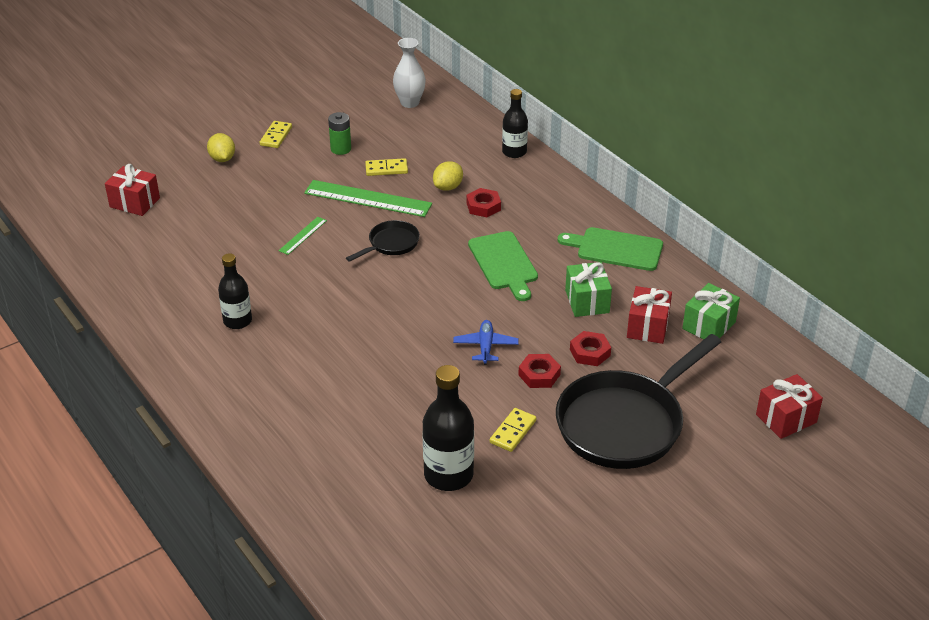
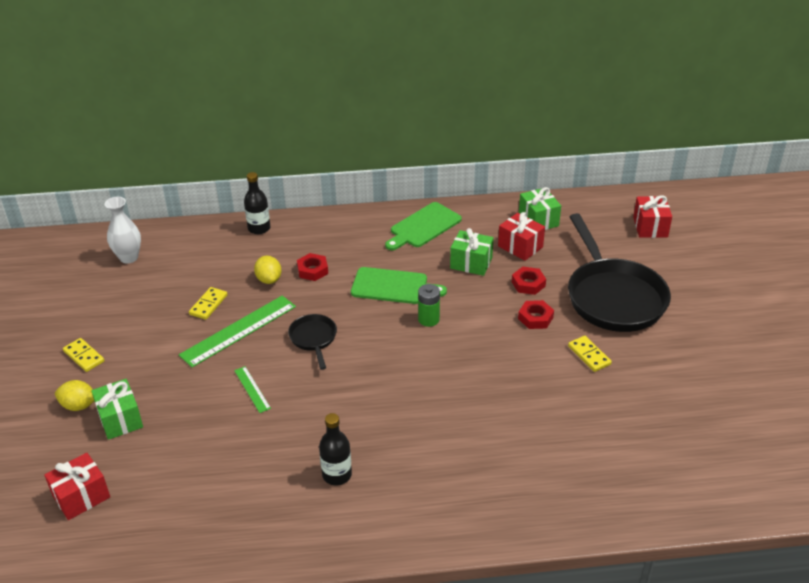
camera: 60 degrees left, 0 degrees up
green battery [328,112,351,155] -> green battery moved to [418,284,440,327]
black bottle [422,365,474,491] -> none
blue plane [453,320,519,365] -> none
none -> green gift [91,379,143,440]

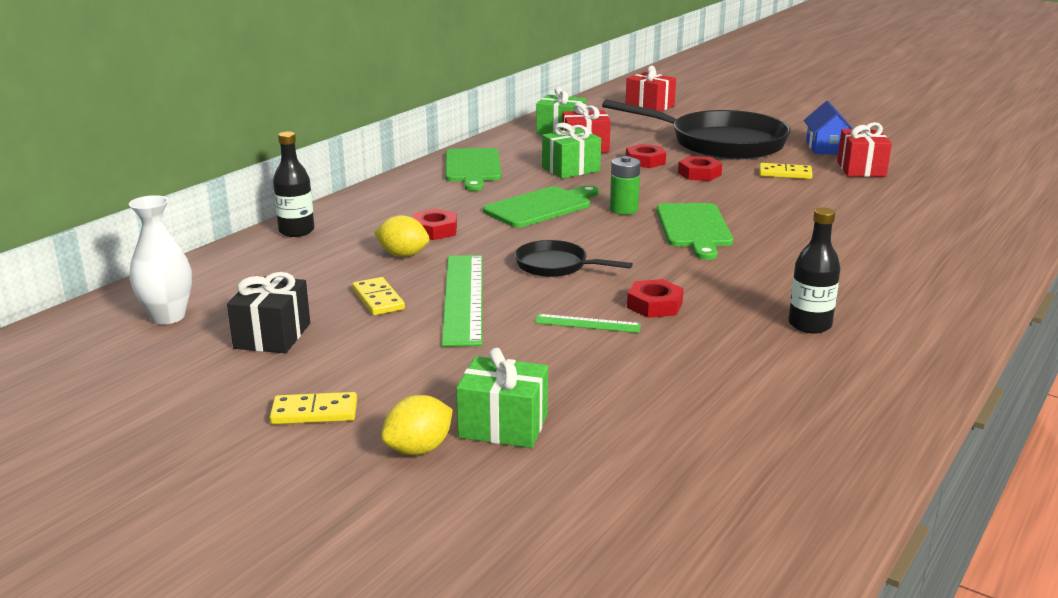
camera: 50 degrees left, 15 degrees down
red gift [44,453,110,520] -> red gift moved to [837,122,892,177]
none -> black gift [227,272,310,353]
none -> red nut [627,279,684,318]
none -> green cutting board [657,203,733,260]
none -> blue house [804,101,853,154]

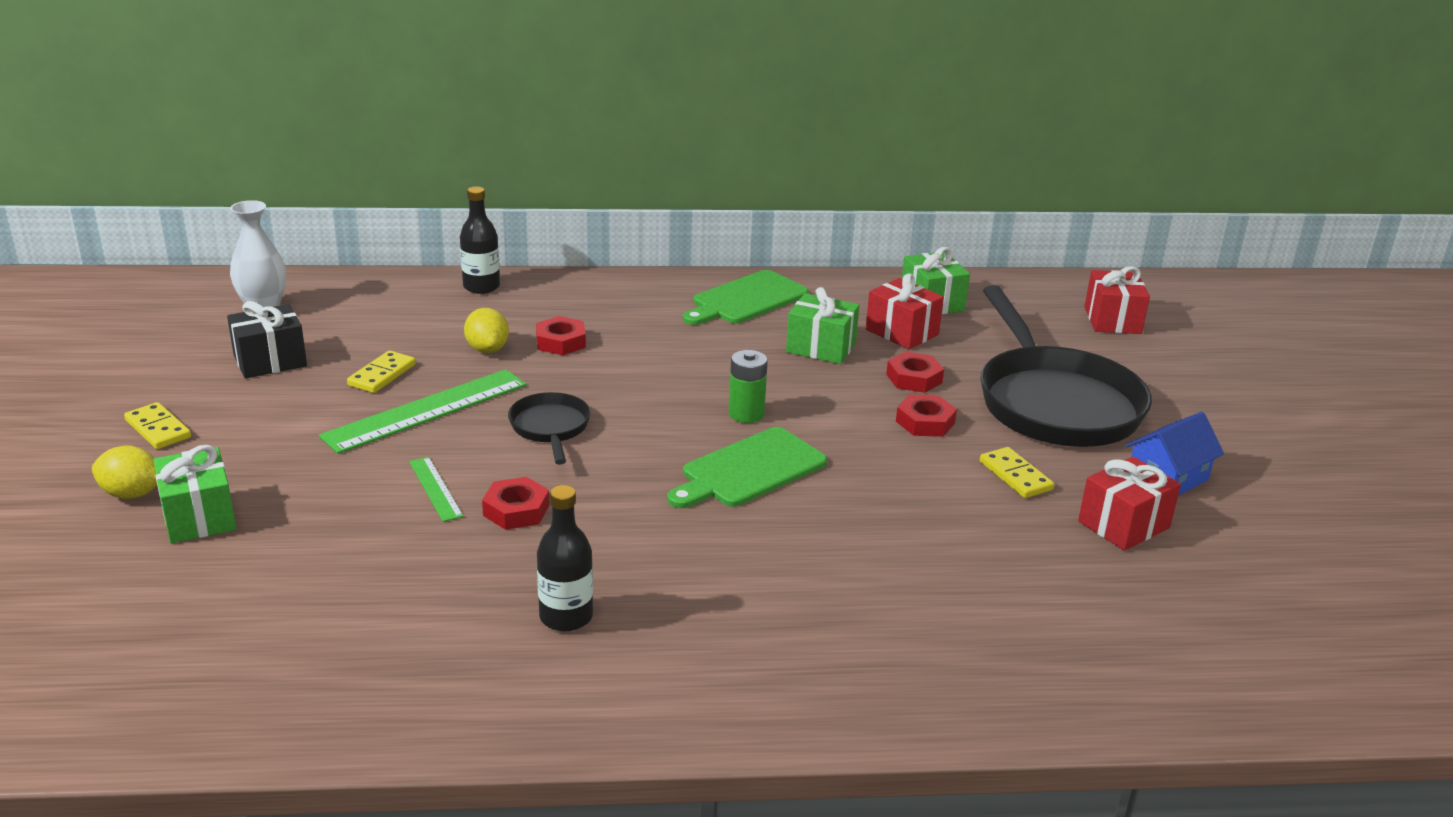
camera: 50 degrees right, 5 degrees up
green cutting board [483,185,599,228] -> none

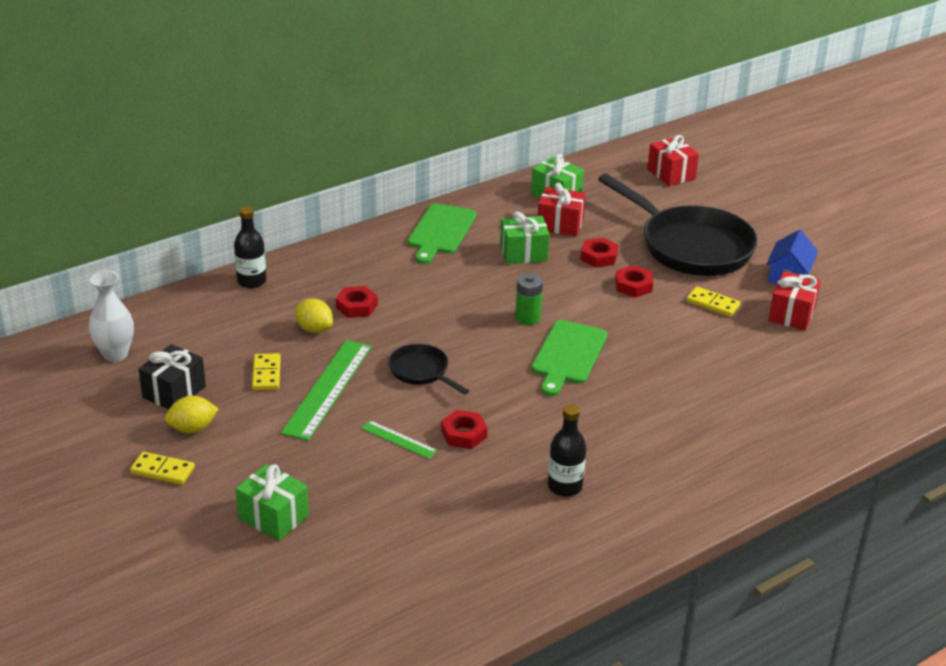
camera: 30 degrees left, 5 degrees up
yellow lemon [92,445,157,499] -> yellow lemon moved to [165,396,219,433]

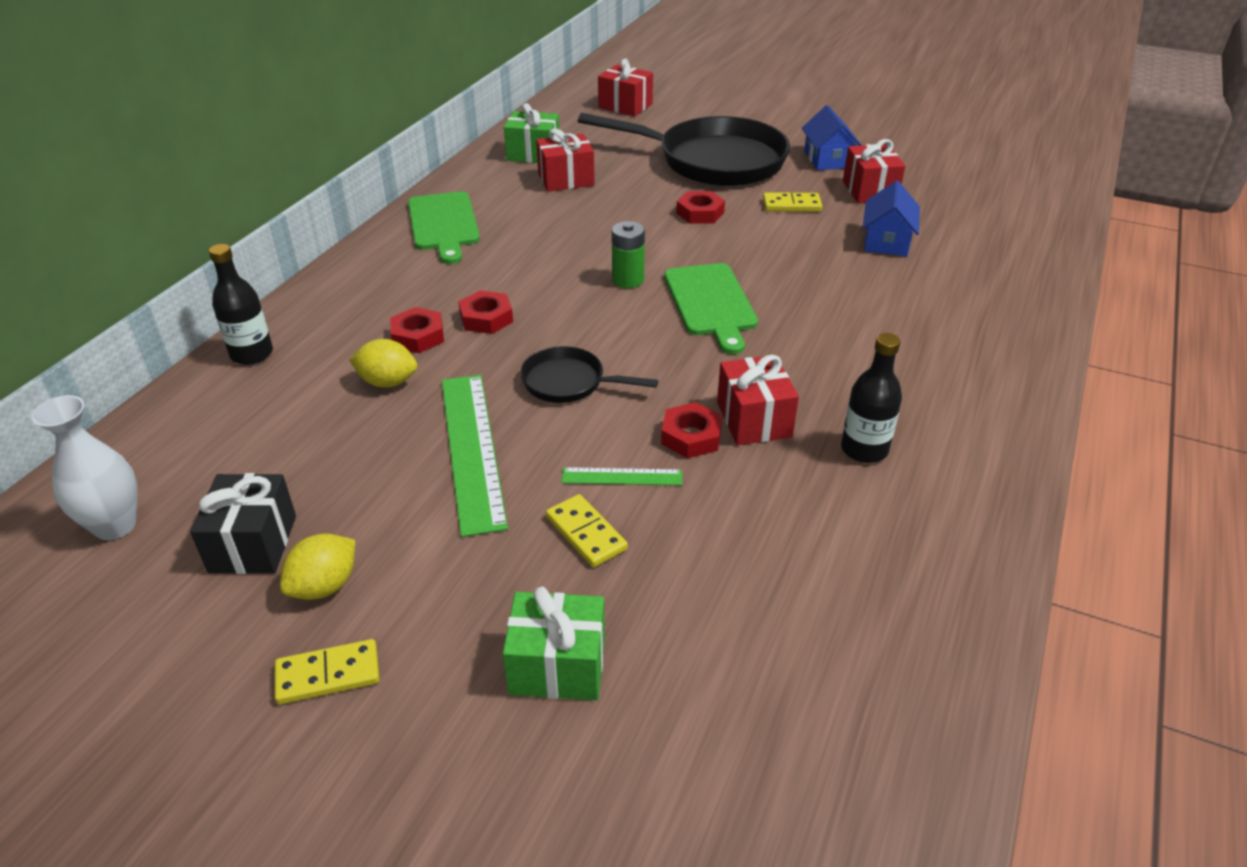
camera: 30 degrees left, 5 degrees up
yellow domino [252,353,281,390] -> yellow domino moved to [546,494,628,567]
green gift [500,211,550,264] -> none
red nut [580,238,619,268] -> red nut moved to [458,290,513,334]
none -> red gift [717,355,799,445]
none -> blue house [863,181,920,256]

